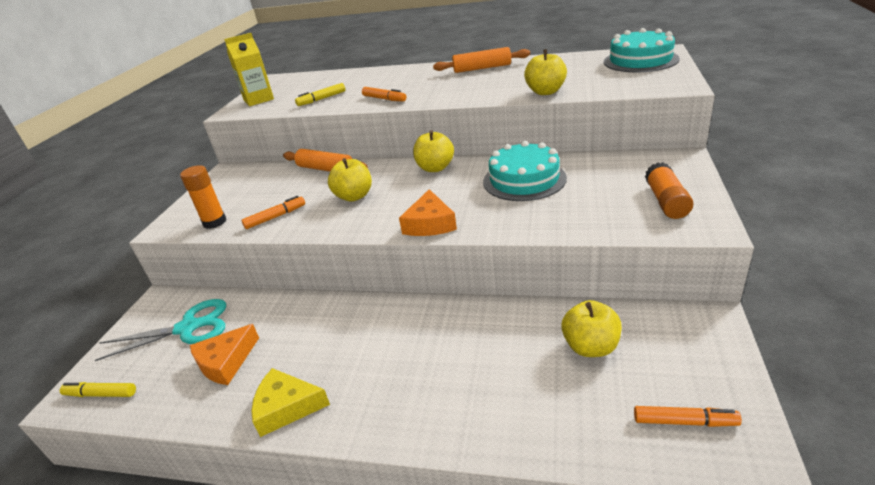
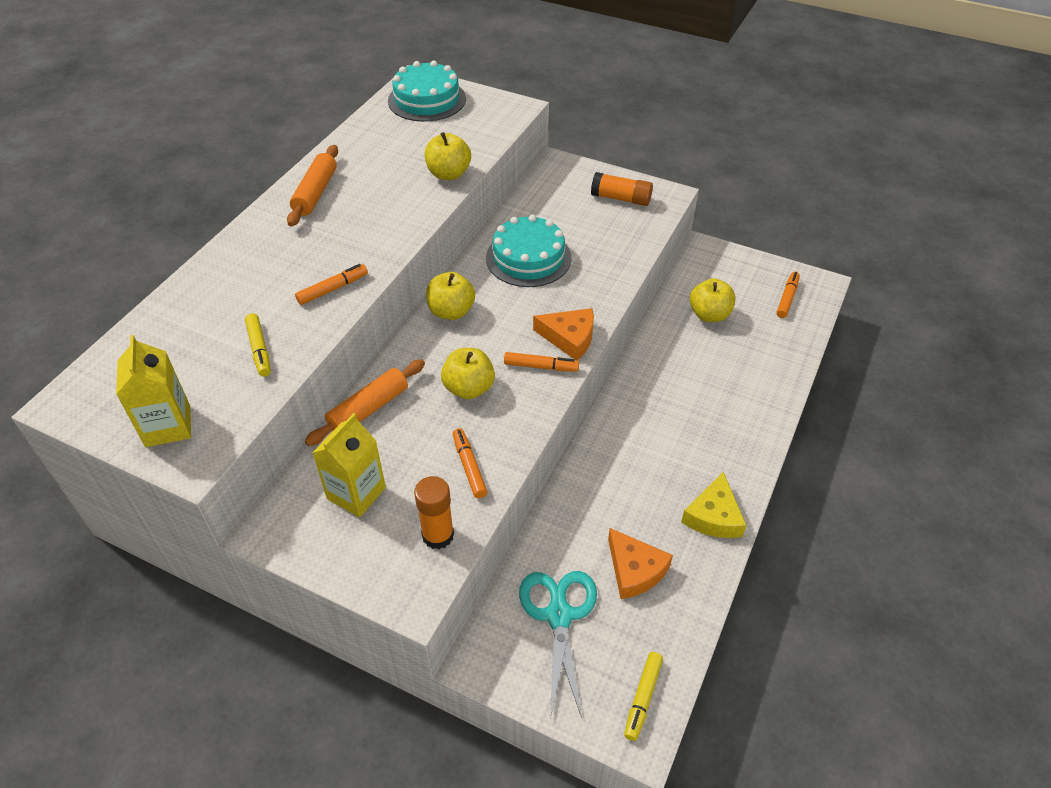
camera: 80 degrees left, 15 degrees up
none -> yellow carton [312,413,386,517]
none -> orange marker [504,352,579,372]

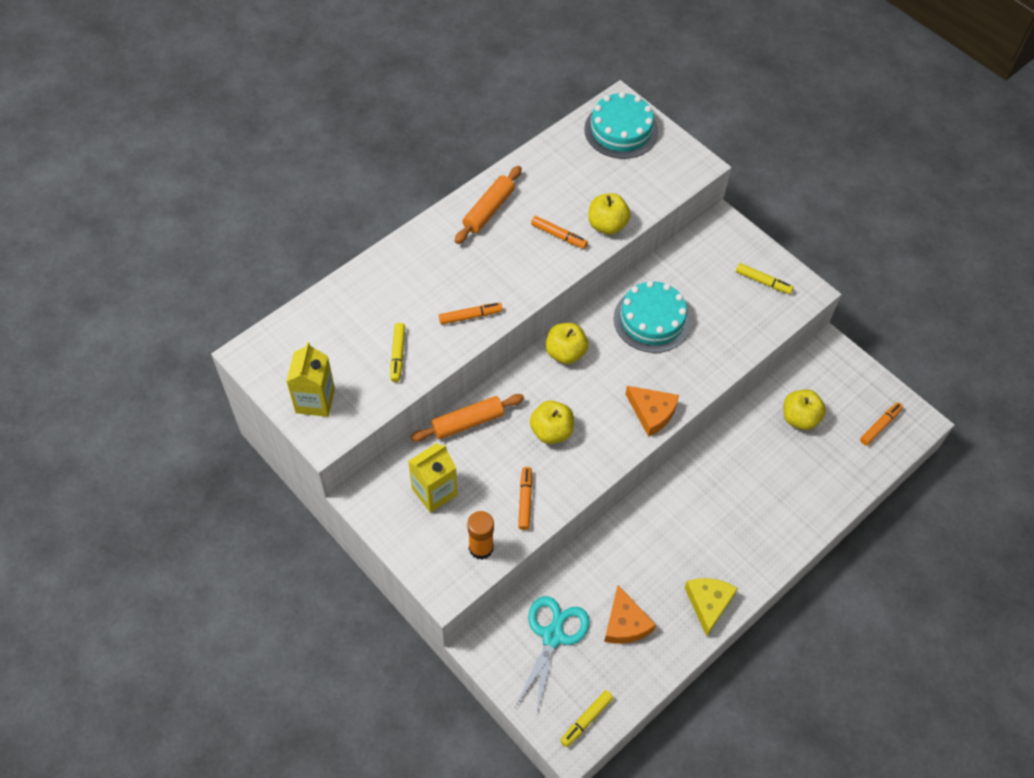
camera: 20 degrees right, 10 degrees up
orange marker [504,352,579,372] -> orange marker moved to [531,216,588,249]
orange glue stick [591,172,653,206] -> yellow marker [736,263,794,294]
yellow cheese [681,472,746,538] -> yellow cheese turned 150 degrees clockwise [684,578,738,637]

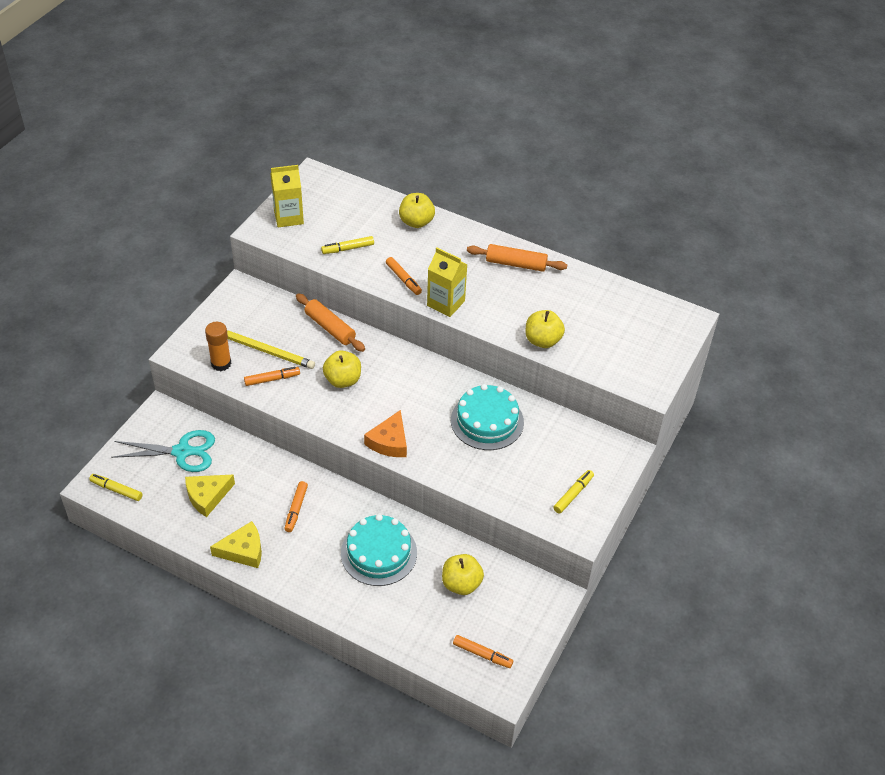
camera: 70 degrees right, 10 degrees down
yellow carton [408,443,457,513] -> yellow carton moved to [427,248,468,317]
orange marker [531,216,588,249] -> orange marker moved to [284,481,308,532]
yellow apple [546,323,589,364] -> yellow apple moved to [399,193,435,228]
turquoise cake [584,92,658,159] -> turquoise cake moved to [341,514,417,586]
orange cheese [604,585,656,644] -> yellow cheese [185,474,235,517]
yellow marker [736,263,794,294] -> yellow marker turned 150 degrees counterclockwise [553,470,594,514]
none -> yellow pencil [227,330,315,369]

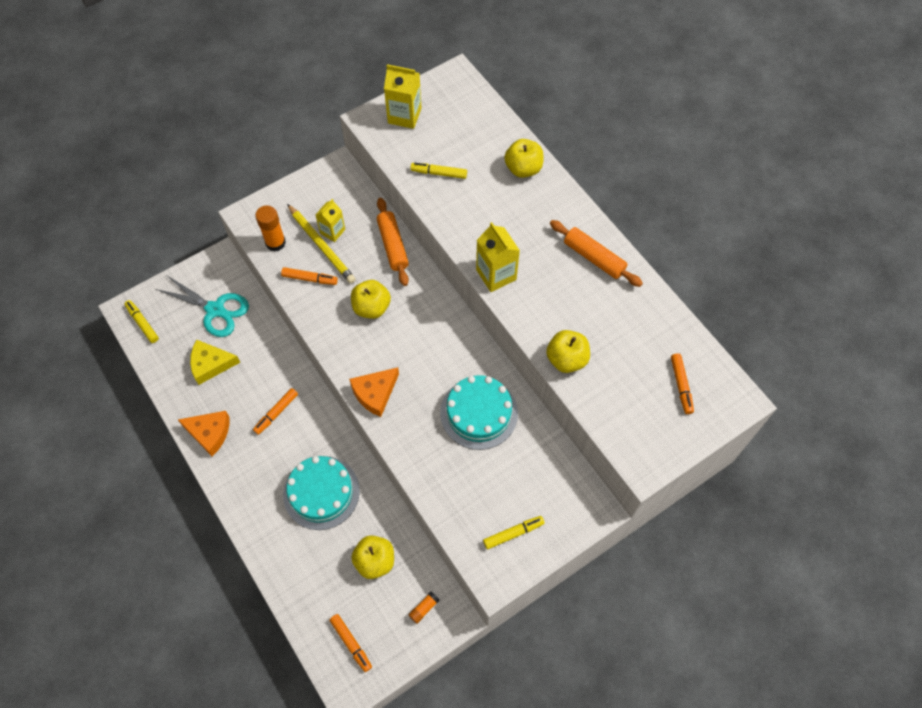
camera: 30 degrees right, 15 degrees up
yellow cheese [210,521,262,568] -> orange cheese [178,411,229,456]
orange marker [386,257,422,295] -> orange marker moved to [671,353,694,414]
none -> yellow carton [316,199,345,242]
none -> orange glue stick [408,592,440,624]

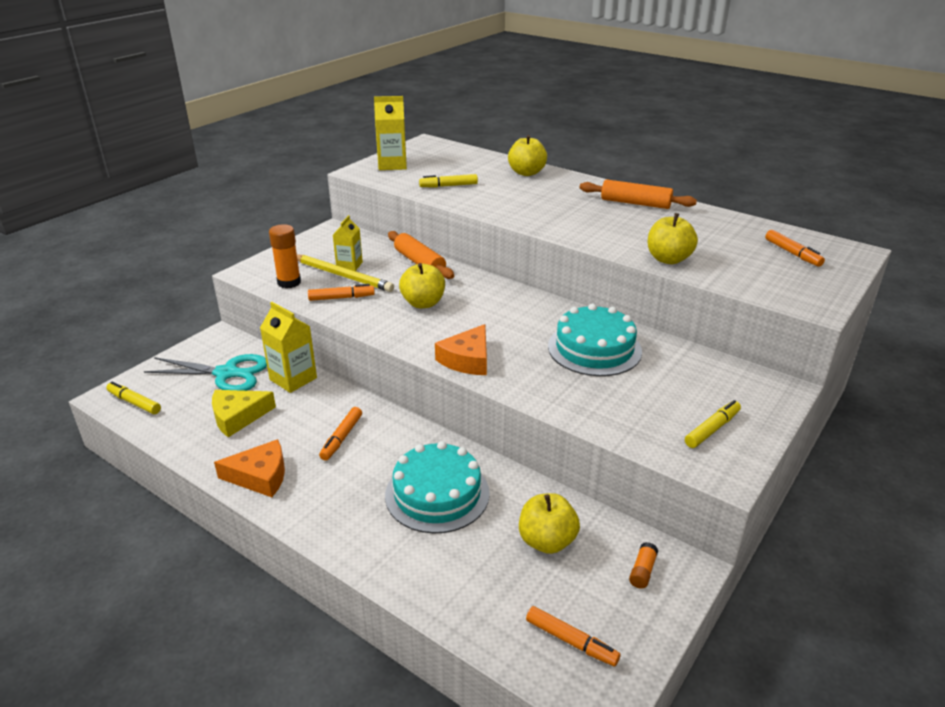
camera: 20 degrees left, 30 degrees down
yellow carton [476,222,520,292] -> yellow carton moved to [260,302,317,393]

